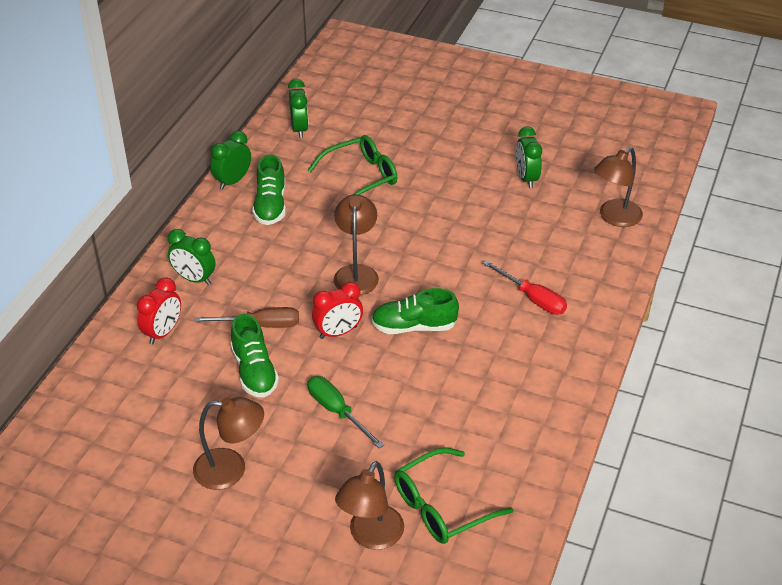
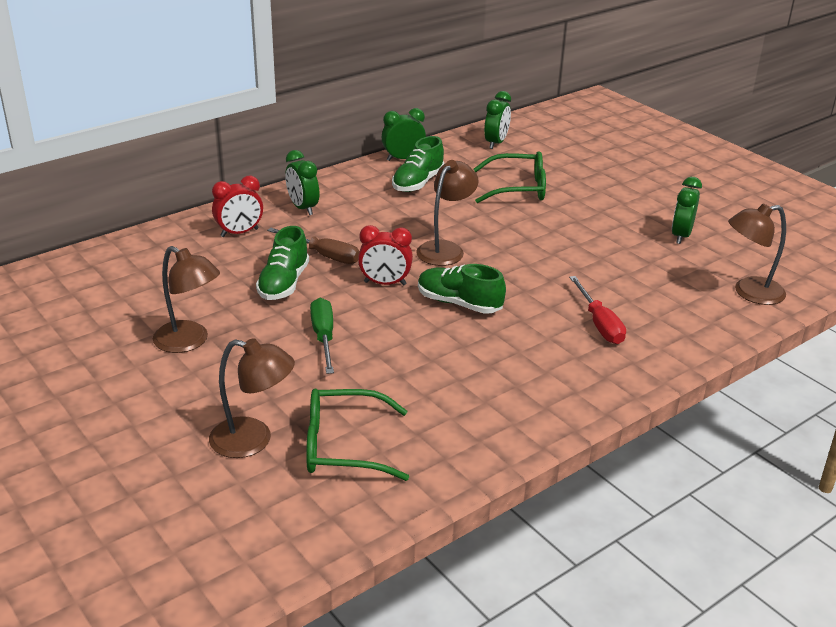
camera: 30 degrees right, 10 degrees down
brown lamp [335,461,404,550] -> brown lamp turned 135 degrees counterclockwise [209,338,295,458]

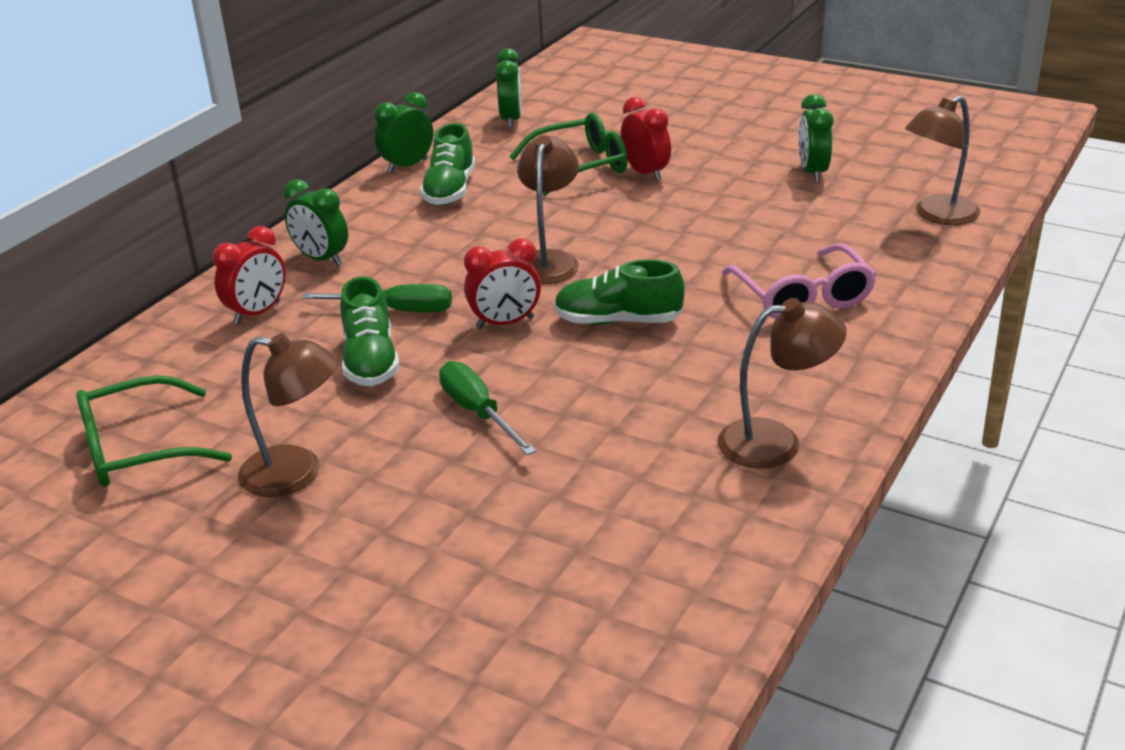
camera: 20 degrees left, 0 degrees up
brown lamp [209,338,295,458] -> brown lamp moved to [717,298,847,469]
brown screwdriver [267,228,360,264] -> green screwdriver [302,284,452,312]
green glasses [306,388,409,481] -> green glasses moved to [76,375,232,487]
red screwdriver [569,276,626,344] -> pink glasses [722,243,876,319]
none -> red clock [621,97,671,181]

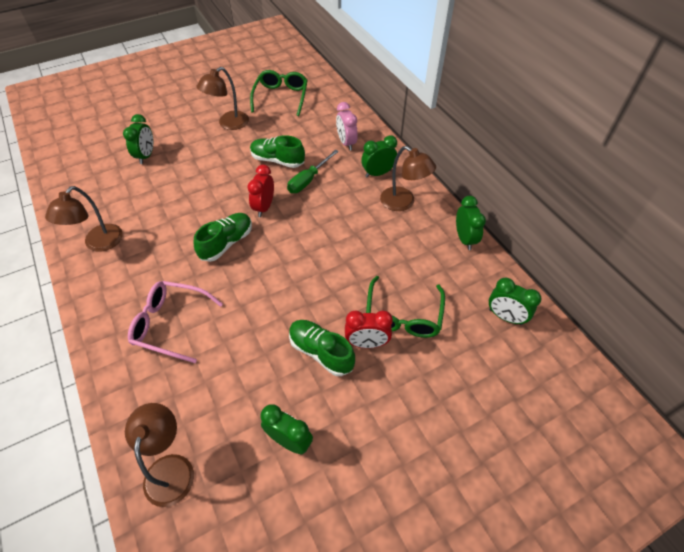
camera: 120 degrees right, 20 degrees up
red clock [213,226,286,325] -> pink clock [336,102,358,150]
green shoe [420,123,475,205] -> green shoe moved to [289,320,355,376]
green screwdriver [439,361,536,455] -> none
brown lamp [517,135,579,284] -> brown lamp moved to [380,146,436,211]
none -> green clock [123,114,153,164]

